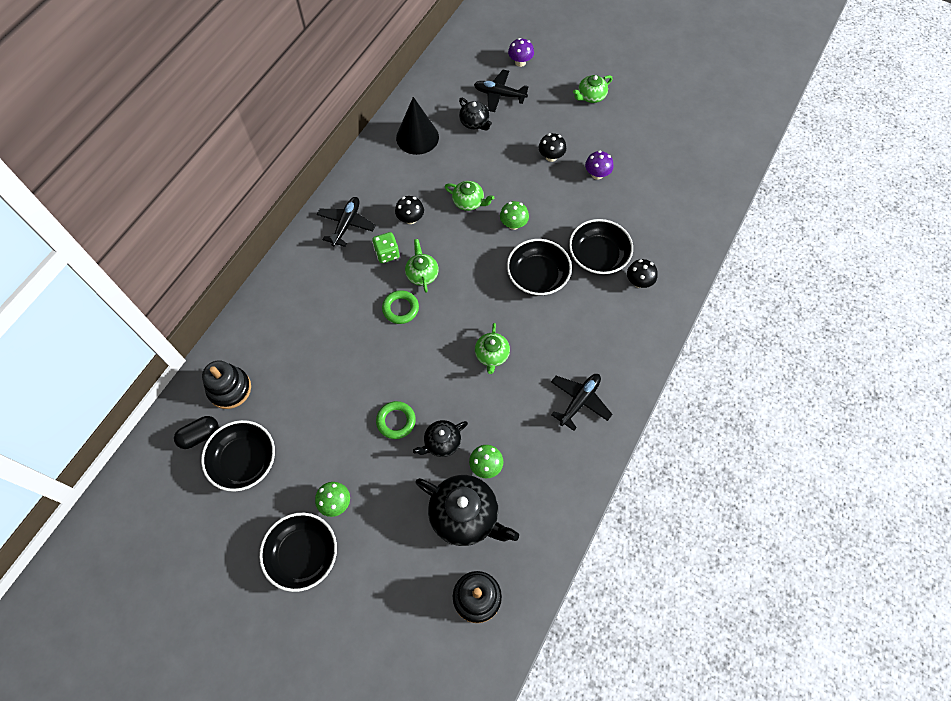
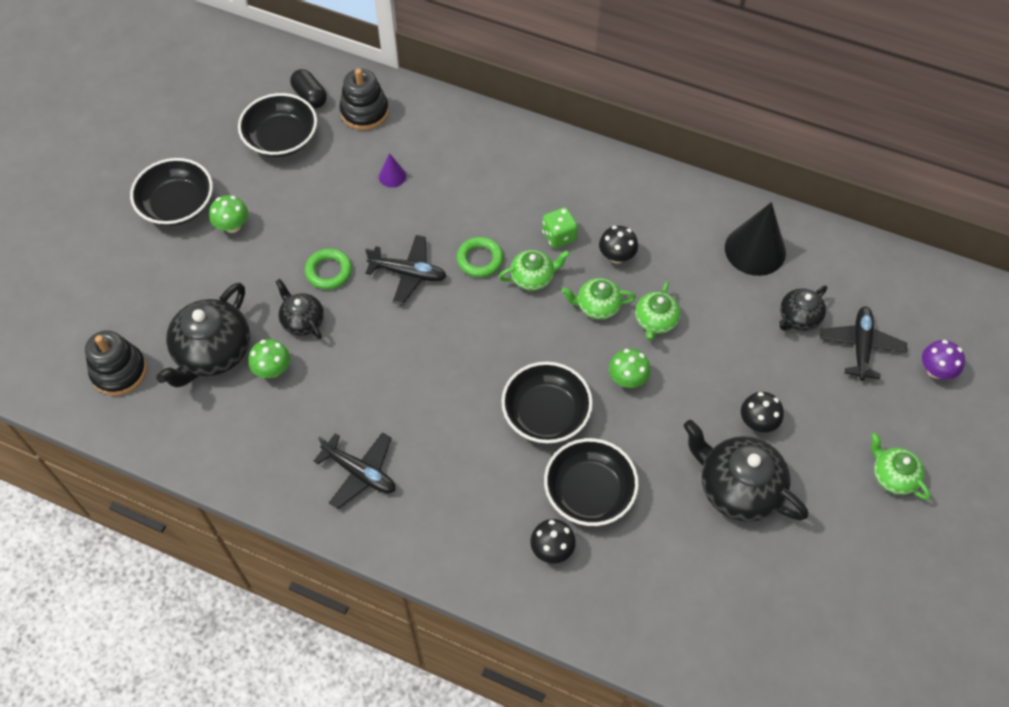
camera: 85 degrees right, 5 degrees down
black plane [317,197,376,247] -> black plane moved to [365,235,447,305]
green teapot [475,323,510,374] -> green teapot moved to [561,278,636,320]
purple mushroom [585,150,614,180] -> black teapot [683,420,808,522]
none -> purple cone [379,153,406,188]

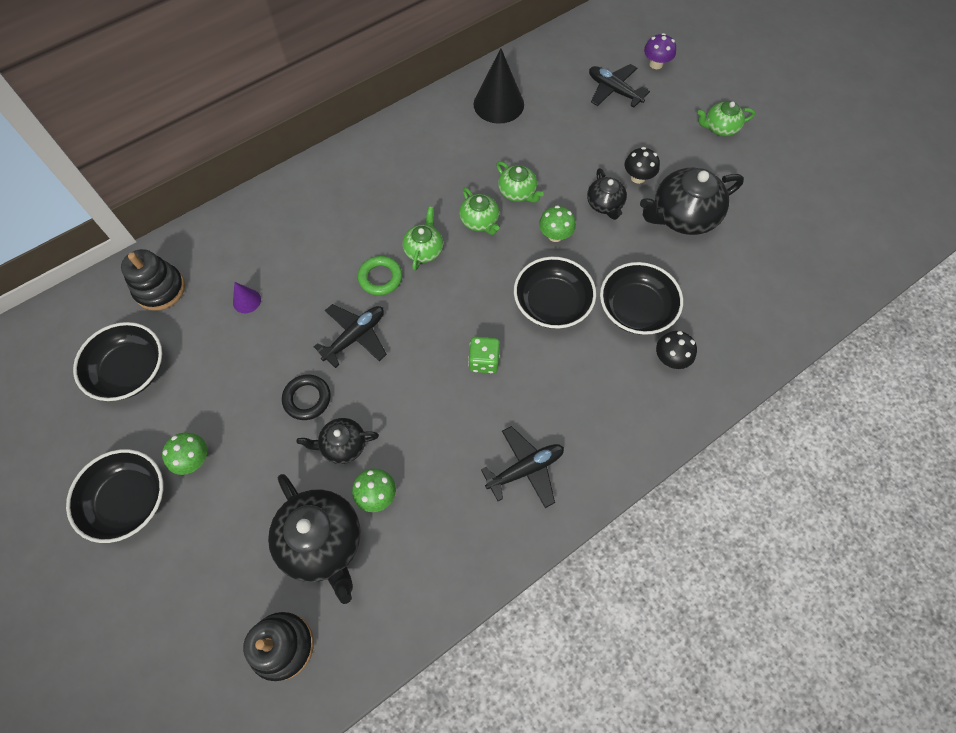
camera: 60 degrees left, 5 degrees up
black capsule [290,69,327,108] -> none
green ring [305,248,352,290] -> black ring [282,374,331,420]
green dice [542,207,578,249] -> green dice moved to [468,337,500,374]
green teapot [561,278,636,320] -> green teapot turned 60 degrees counterclockwise [459,187,499,235]
black mushroom [599,226,638,263] -> none
black teapot [779,285,827,331] -> black teapot moved to [587,168,627,220]

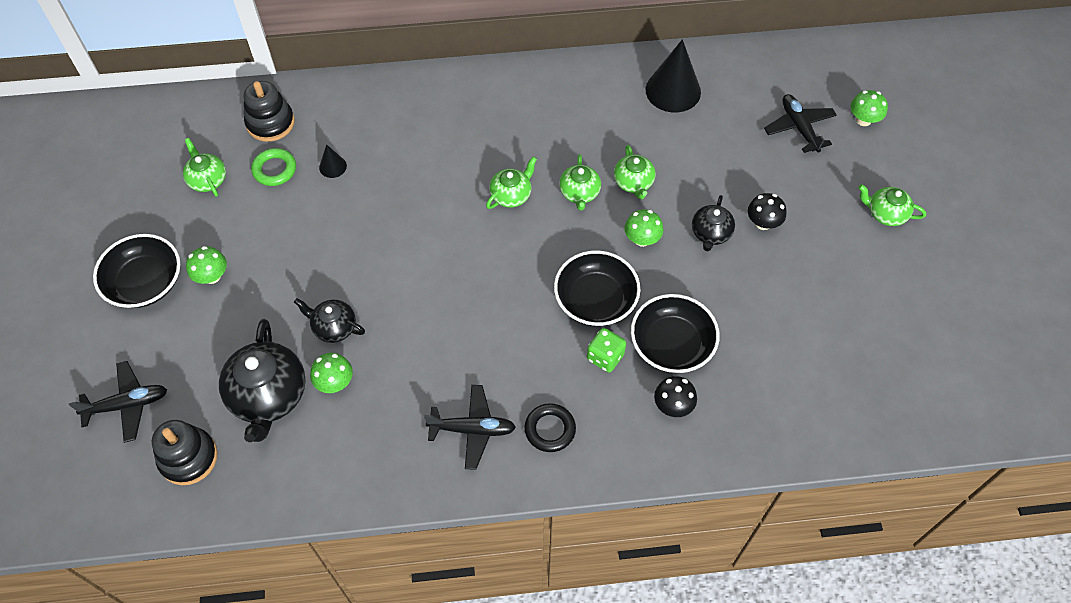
camera: 30 degrees right, 5 degrees down
black bowl [73,322,162,401] -> green teapot [183,138,226,197]
purple cone [233,282,261,313] -> black cone [319,144,347,178]
black ring [282,374,331,420] -> black ring moved to [524,403,576,452]
black plane [314,304,387,368] -> black plane moved to [69,361,167,443]
green ring [358,256,402,296] -> green ring moved to [251,148,296,186]
green dice [468,337,500,374] -> green dice moved to [587,328,626,372]
black teapot [640,168,744,235] -> none
purple mushroom [644,33,676,69] -> green mushroom [851,90,888,126]

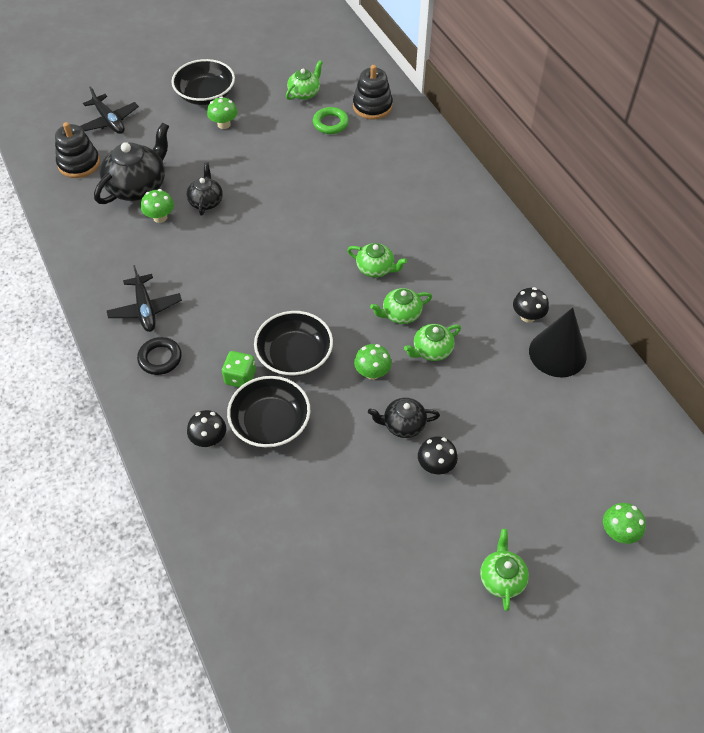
camera: 70 degrees right, 5 degrees down
black teapot [219,319,306,442] -> black teapot turned 150 degrees clockwise [94,122,169,204]
black cone [319,144,347,178] -> none
black plane [764,94,837,153] -> none
none -> black mushroom [513,287,549,323]

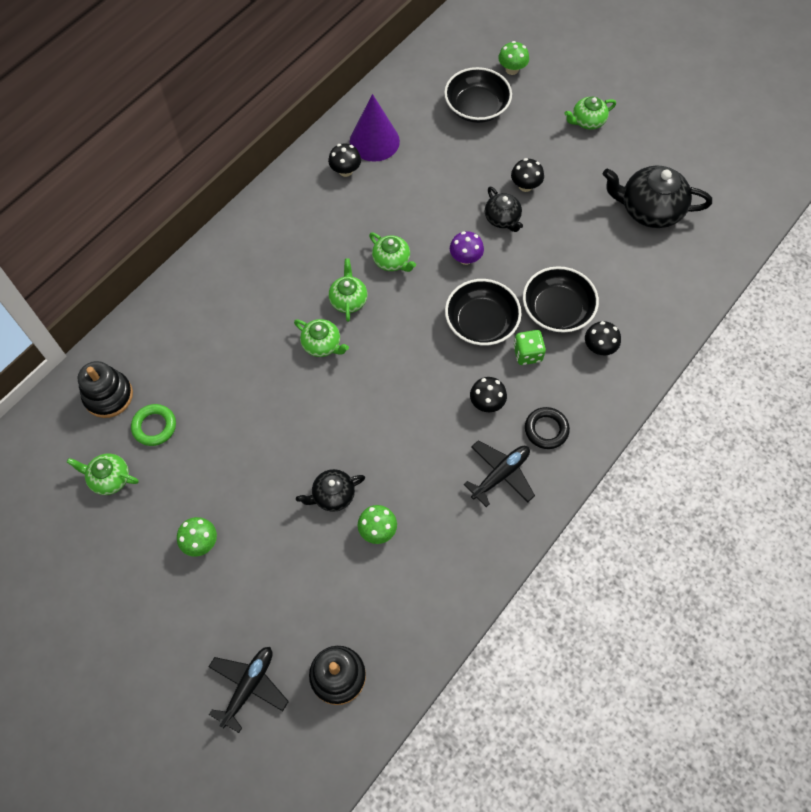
camera: 115 degrees left, 10 degrees up
black teapot [94,122,169,204] -> black teapot moved to [603,166,712,228]
black bowl [172,59,235,105] -> black bowl moved to [444,67,512,123]
green mushroom [354,344,392,380] -> purple mushroom [450,231,484,265]
green teapot [404,324,461,361] -> green teapot moved to [294,319,349,357]
black cone [529,308,587,377] -> purple cone [350,94,400,162]
none -> black mushroom [470,377,507,412]

